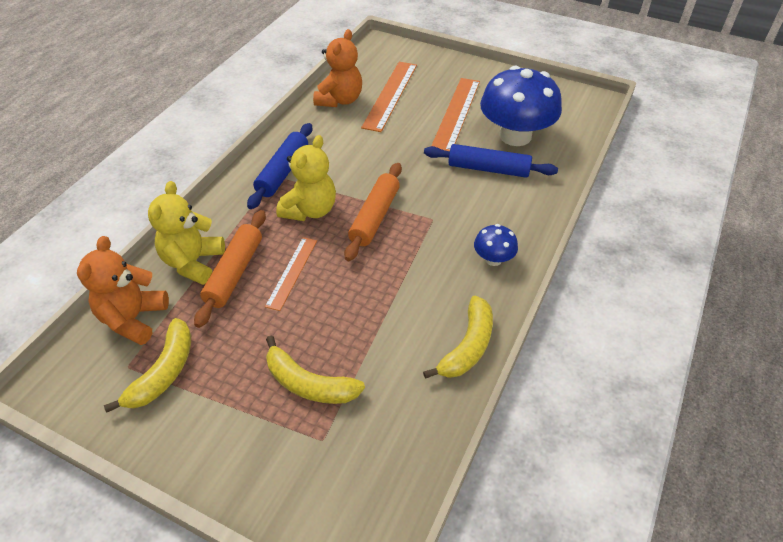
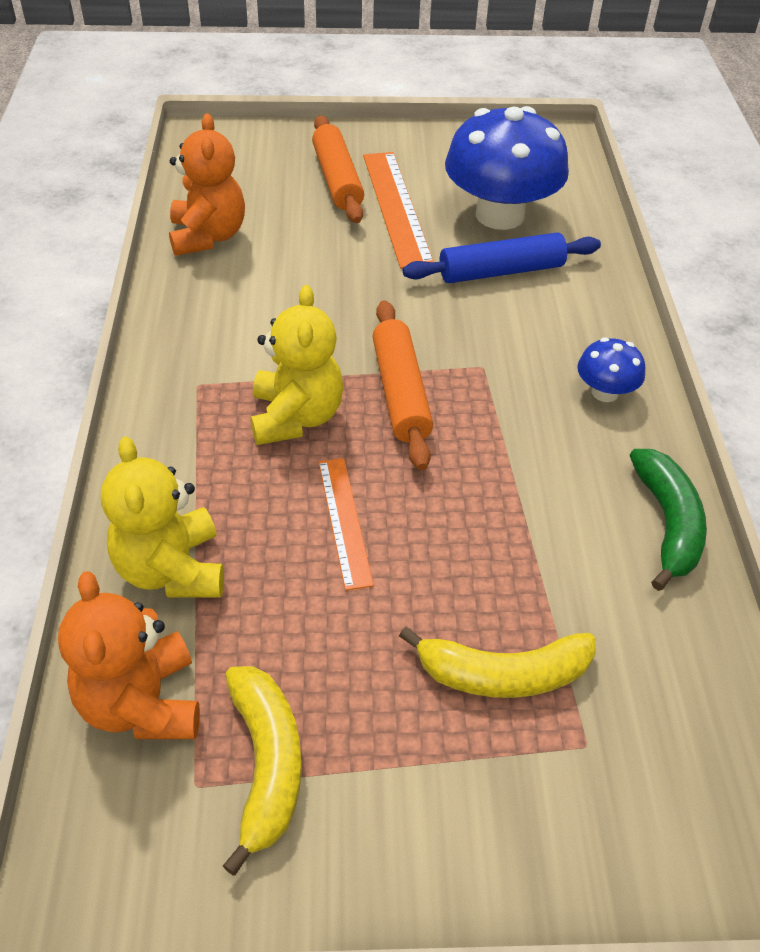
camera: 30 degrees left, 0 degrees up
orange rolling pin [194,210,266,328] -> orange rolling pin moved to [312,115,364,223]
blue rolling pin [247,123,312,209] -> none
orange ruler [361,62,417,132] -> none
yellow banana [423,295,493,379] -> green banana [630,449,707,591]

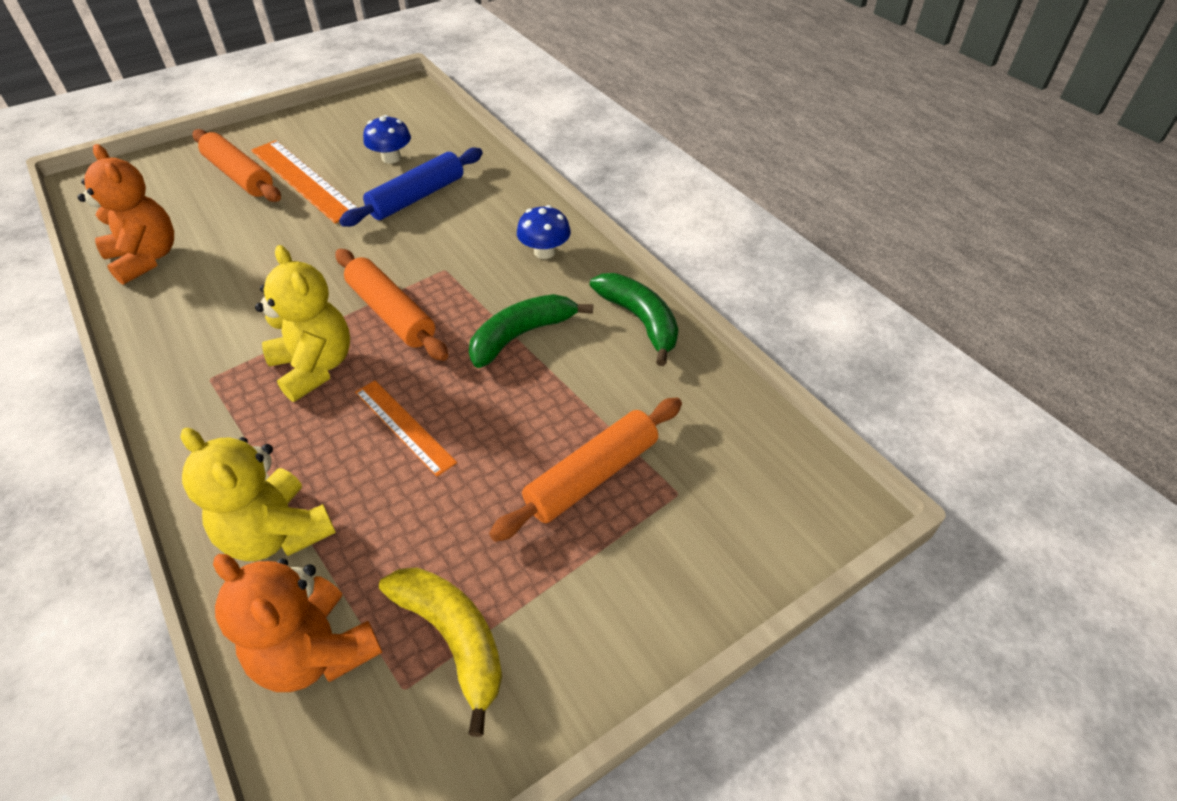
camera: 30 degrees left, 0 degrees up
yellow banana [399,626,596,698] -> orange rolling pin [489,398,682,542]
blue mushroom [445,106,569,230] -> blue mushroom [363,115,411,164], size x0.46
none -> green banana [469,294,593,368]

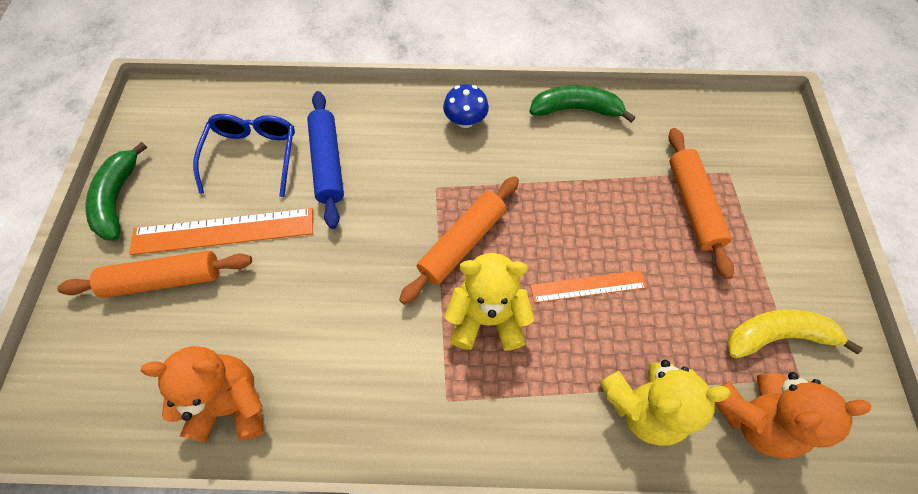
camera: 55 degrees left, 15 degrees up
orange rolling pin [336,249,448,361] -> orange rolling pin turned 45 degrees counterclockwise [399,176,519,305]
blue mushroom [363,115,411,164] -> blue glasses [193,114,295,197]
green banana [469,294,593,368] -> green banana moved to [86,142,148,241]

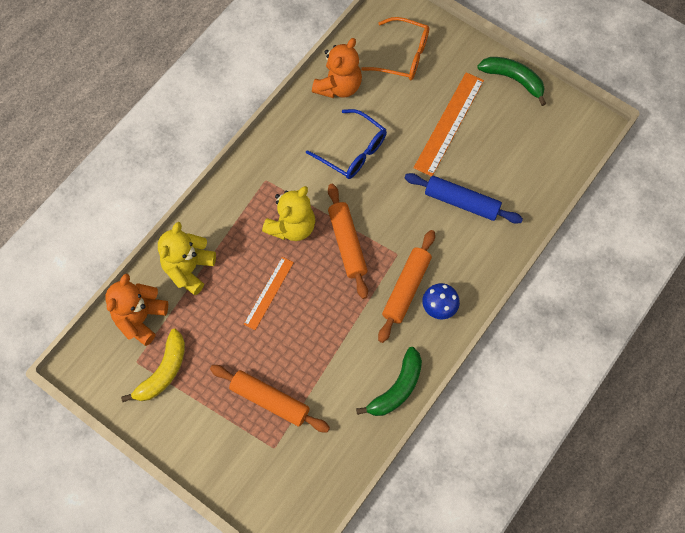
camera: 125 degrees right, 5 degrees up
orange rolling pin [57,251,252,298] -> orange rolling pin moved to [378,230,435,343]
blue glasses [193,114,295,197] -> blue glasses moved to [306,109,387,179]
none -> orange glasses [361,17,429,80]

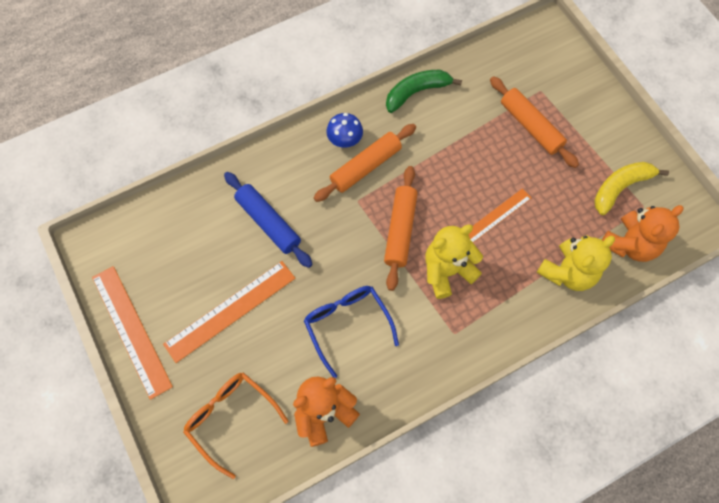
camera: 155 degrees left, 0 degrees up
green banana [477,57,546,106] -> orange ruler [92,266,173,400]

